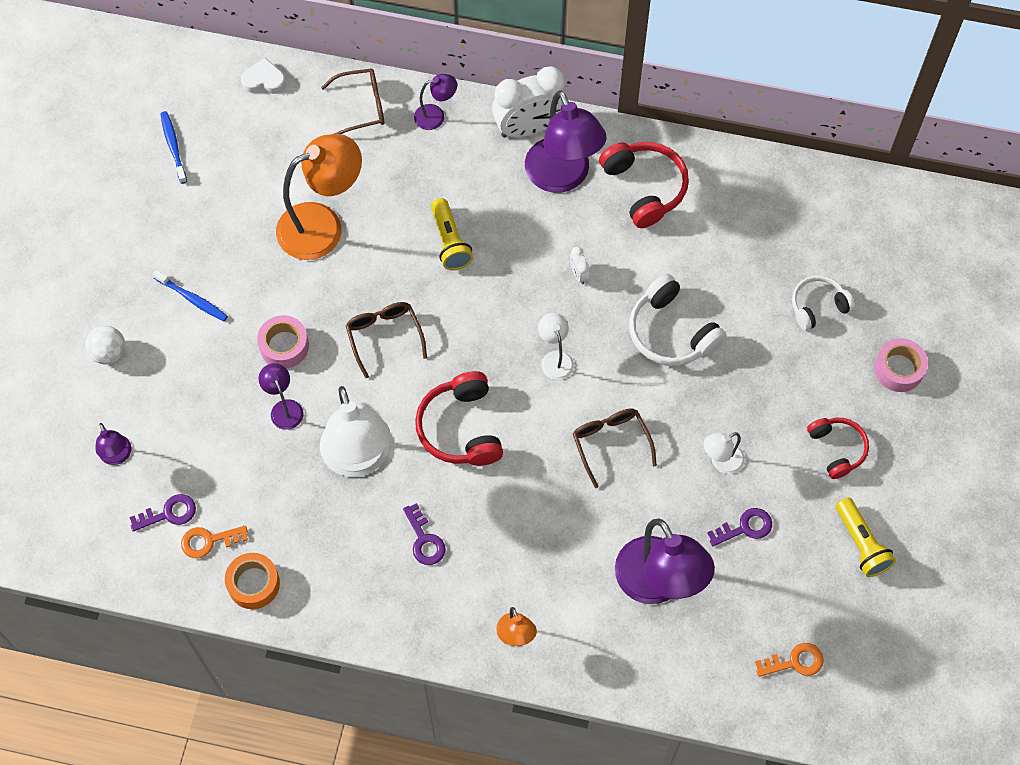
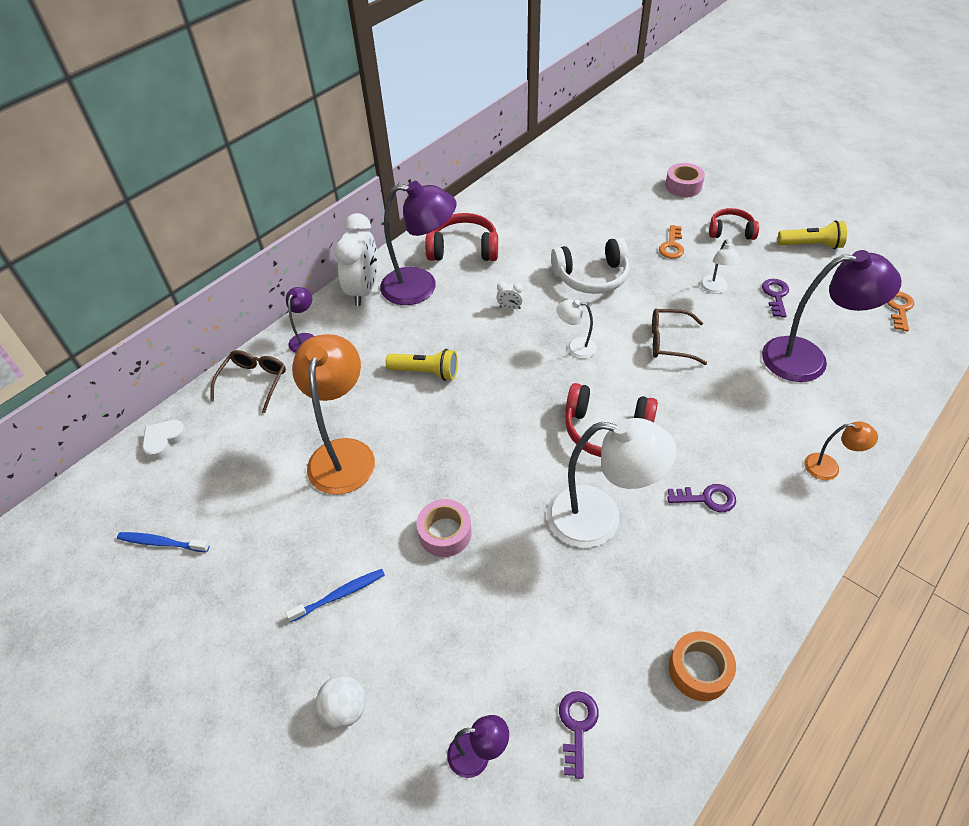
camera: 60 degrees left, 15 degrees down
orange key [181,525,248,558] -> orange key moved to [659,225,684,258]
purple lamp [259,363,303,430] -> none
brown glasses [345,302,427,378] -> none
white headphones [792,276,855,331] -> none

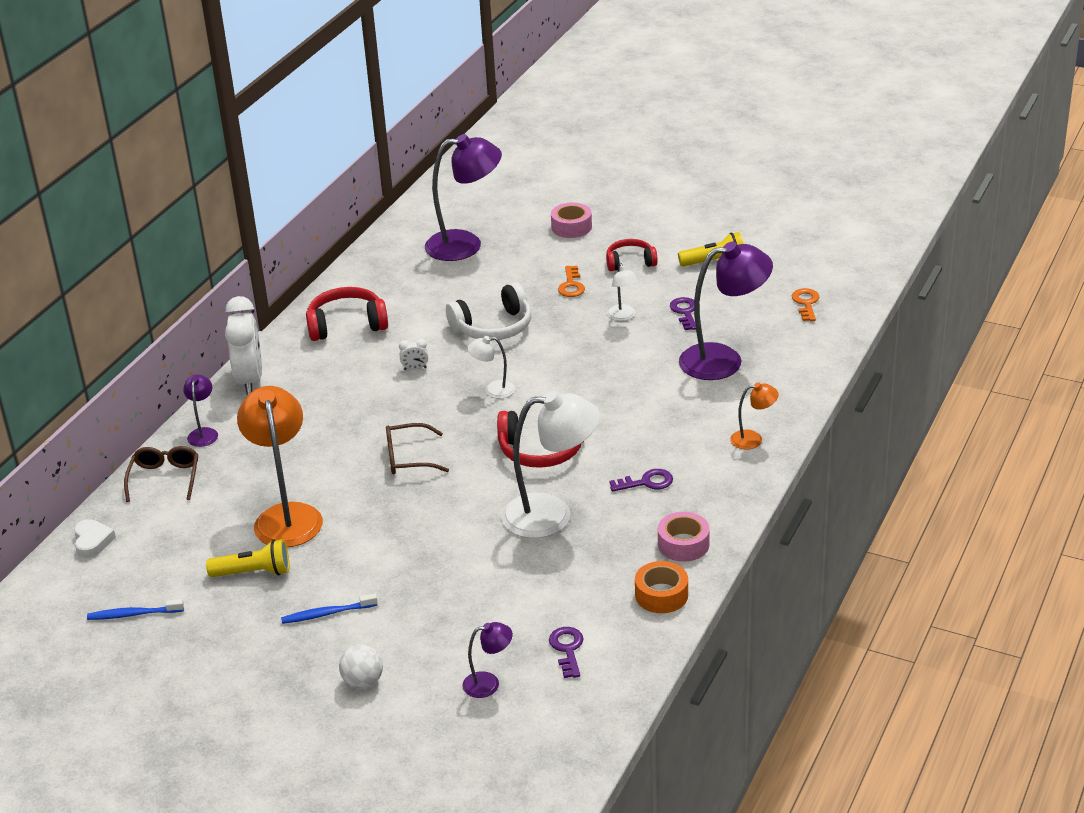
camera: 15 degrees left, 15 degrees down
white heart [142,420,187,460] -> white heart turned 150 degrees clockwise [74,519,116,558]
blue toothbrush [286,569,385,622] -> blue toothbrush turned 150 degrees counterclockwise [281,594,378,624]
purple lamp [380,181,456,305] -> purple lamp moved to [425,134,502,261]
yellow flashlight [386,349,458,381] -> yellow flashlight moved to [206,539,289,577]
pink tape [417,499,472,557] -> pink tape moved to [658,512,710,562]
brown glasses [652,309,707,365] -> brown glasses moved to [386,423,449,474]

